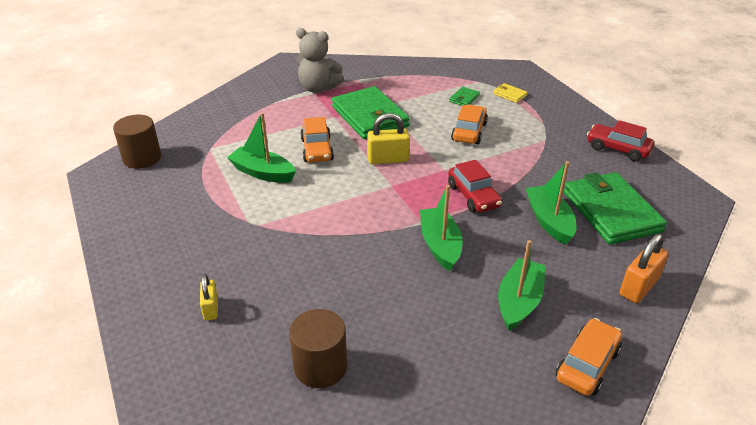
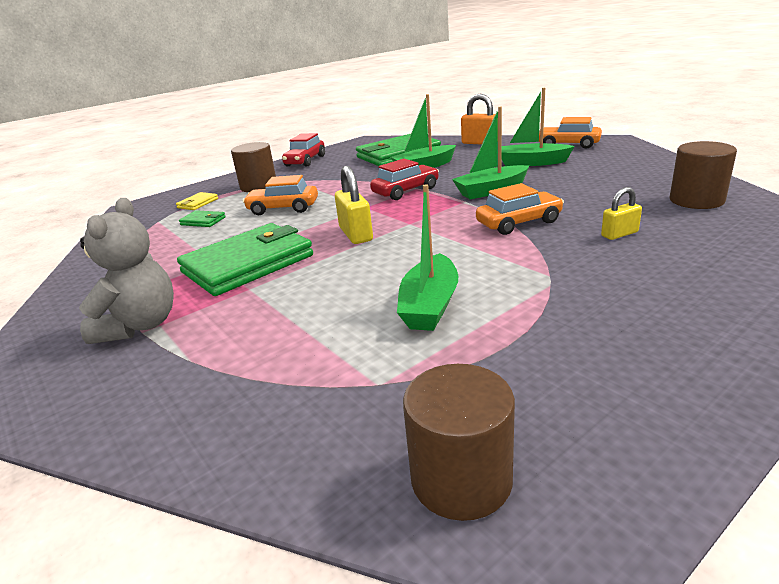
camera: 100 degrees left, 10 degrees down
yellow padlock [200,274,218,321] -> yellow padlock moved to [601,187,642,240]
orange car [300,117,334,162] -> orange car moved to [476,183,564,235]
none -> brown cylinder [231,142,276,192]

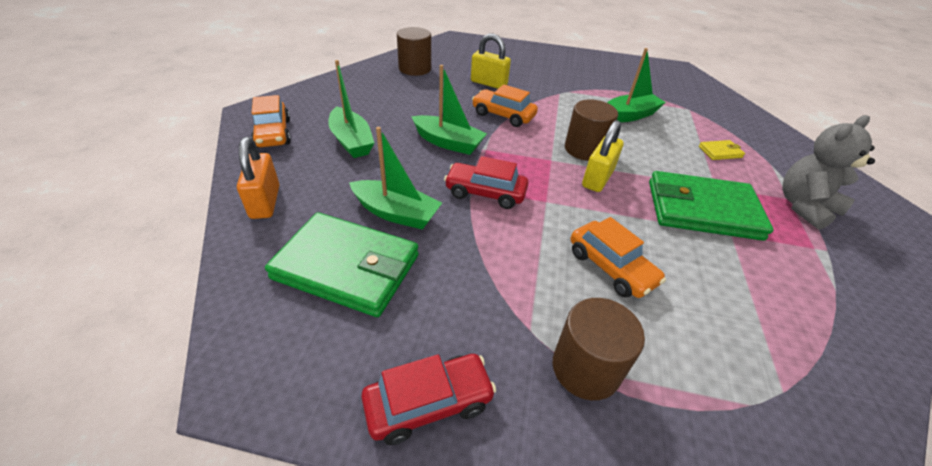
camera: 135 degrees left, 15 degrees up
yellow wallet [176,192,218,210] -> yellow wallet moved to [699,140,745,160]
green wallet [179,210,226,227] -> none
brown cylinder [403,364,515,521] -> brown cylinder moved to [565,99,618,161]
yellow padlock [601,187,642,240] -> yellow padlock [471,34,511,89], size x1.59

